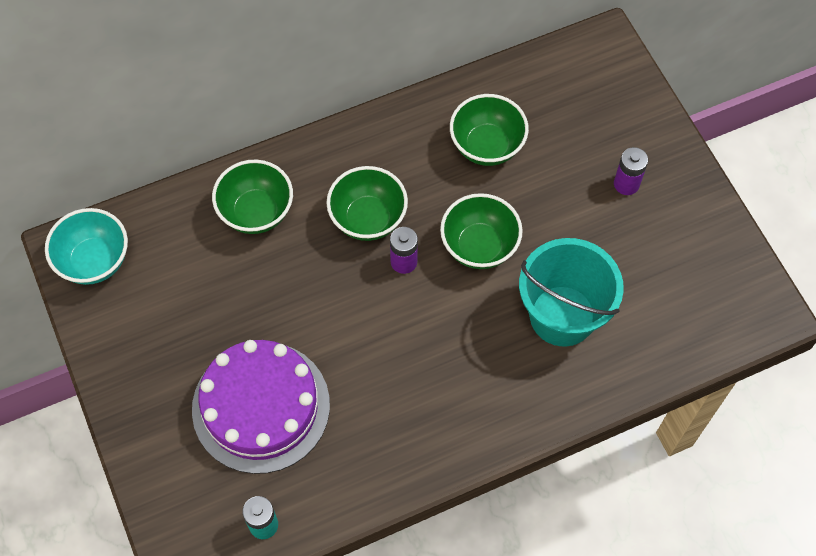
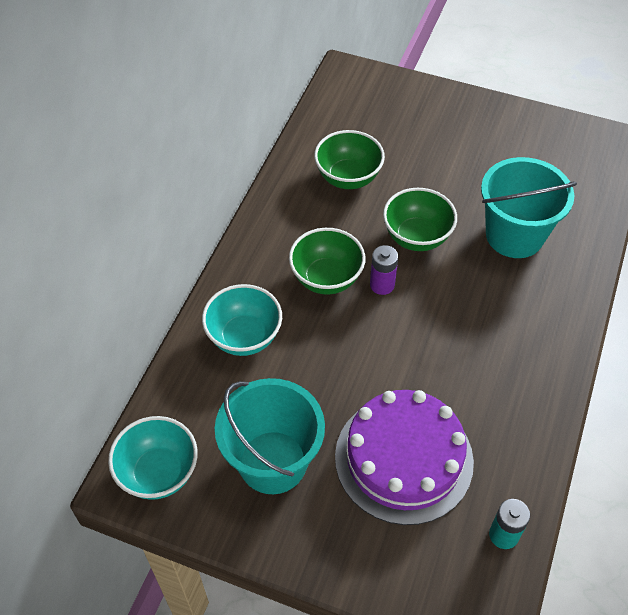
camera: 45 degrees left, 10 degrees down
green bowl [212,160,293,234] -> turquoise bowl [202,284,282,356]
purple battery [614,147,648,195] -> none
none -> turquoise bucket [215,378,325,494]

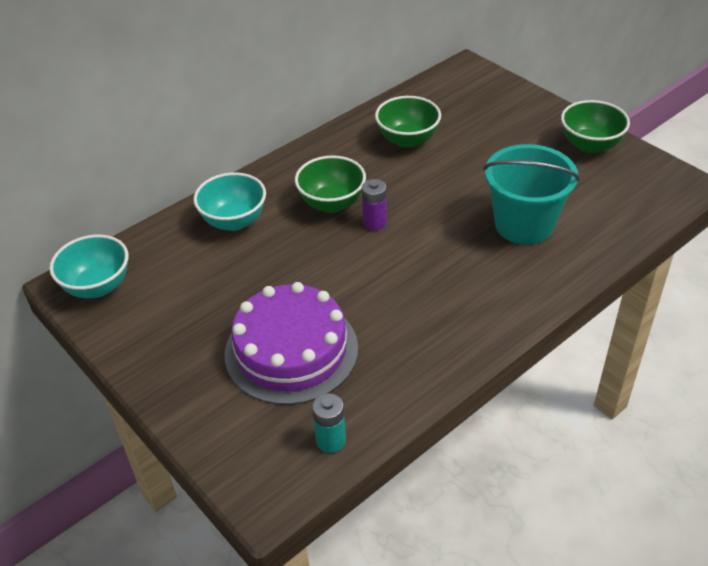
camera: 30 degrees right, 10 degrees down
turquoise bucket [215,378,325,494] -> none
green bowl [383,188,457,251] -> green bowl moved to [561,100,630,154]

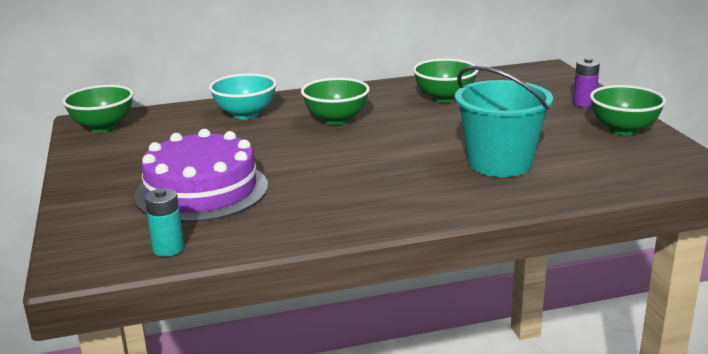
camera: 25 degrees right, 20 degrees down
turquoise bowl [49,235,128,298] -> green bowl [62,85,134,132]
purple battery [362,179,387,230] -> purple battery moved to [573,58,600,107]

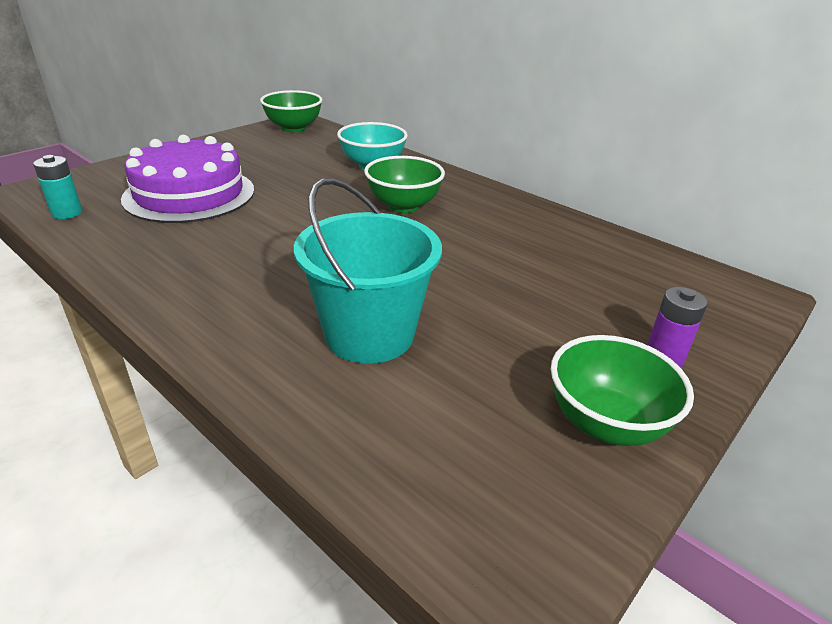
camera: 55 degrees right, 10 degrees up
green bowl [413,59,478,103] -> none

